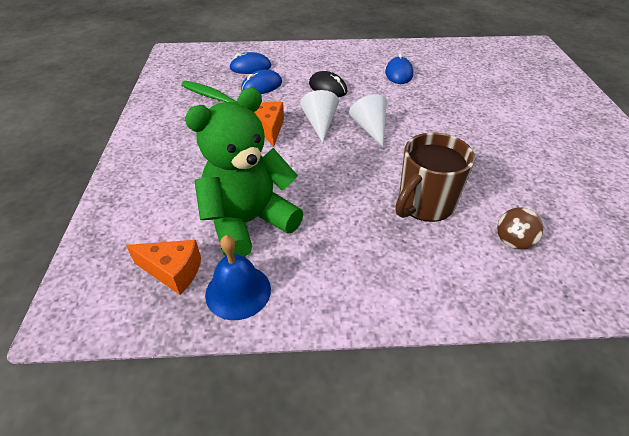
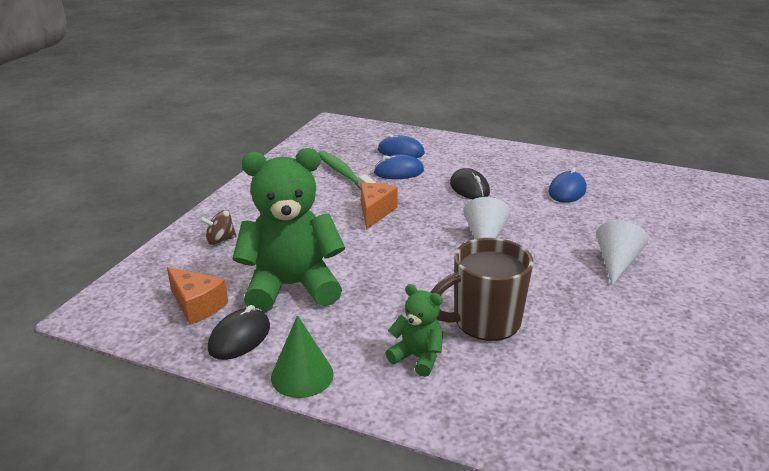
camera: 25 degrees right, 15 degrees down
blue bell [205,235,271,320] -> black mouse [208,305,270,360]
white cone [300,90,339,143] -> white cone moved to [596,221,648,286]
brown spinning top [497,207,543,249] -> brown spinning top moved to [200,210,237,245]
none -> green cone [271,315,334,398]
none -> green teddy bear [386,284,443,377]

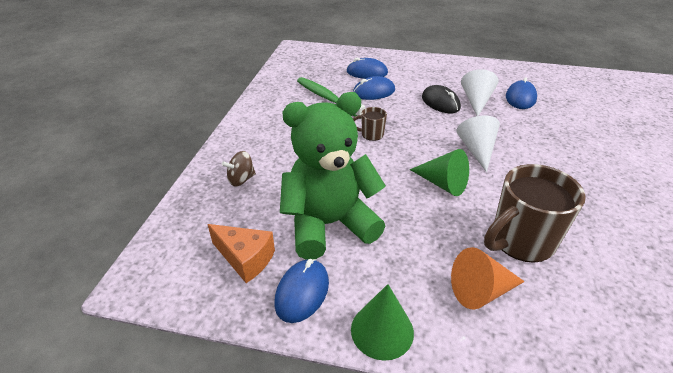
camera: 10 degrees left, 10 degrees up
black mouse [208,305,270,360] -> blue mouse [274,259,329,323]
orange cheese [361,183,398,230] -> brown mug [353,107,387,141]
green teddy bear [386,284,443,377] -> orange cone [451,247,525,310]
white cone [596,221,648,286] -> white cone moved to [461,69,499,116]
none -> green cone [410,149,469,196]

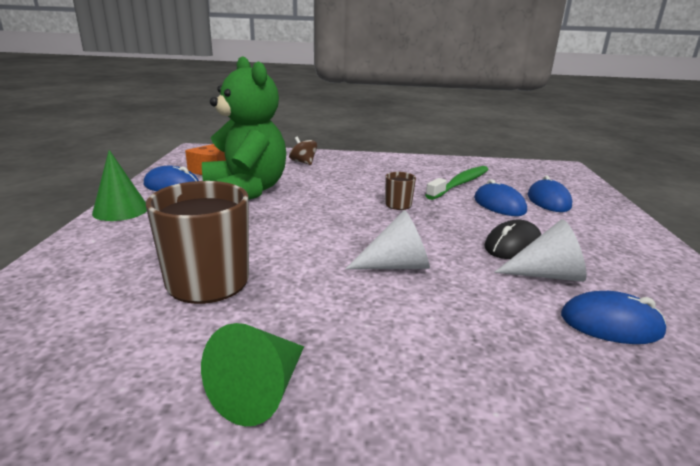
camera: 80 degrees right, 15 degrees down
green cone [410,149,469,196] -> green cone moved to [201,323,304,426]
orange cone [451,247,525,310] -> none

